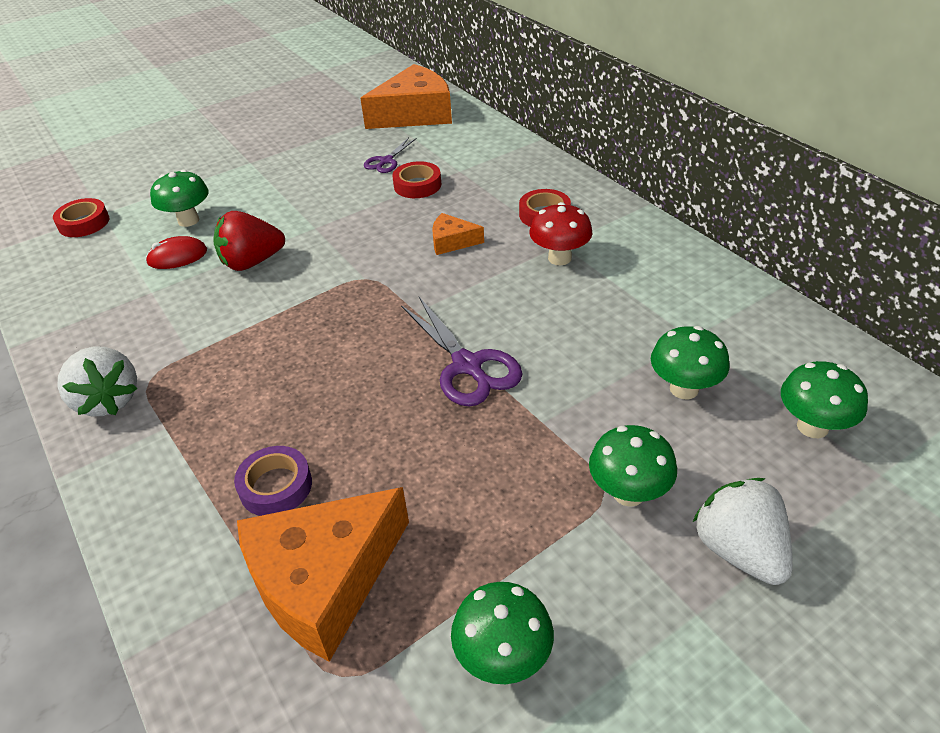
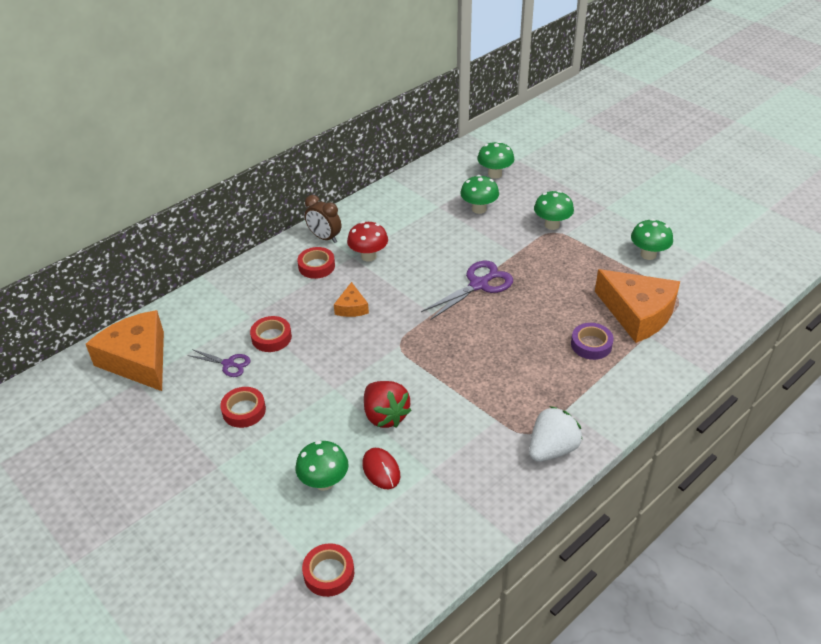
camera: 100 degrees left, 0 degrees up
white strawberry [693,478,793,585] -> none
none -> red tape [220,387,266,428]
none -> brown clock [305,195,341,243]

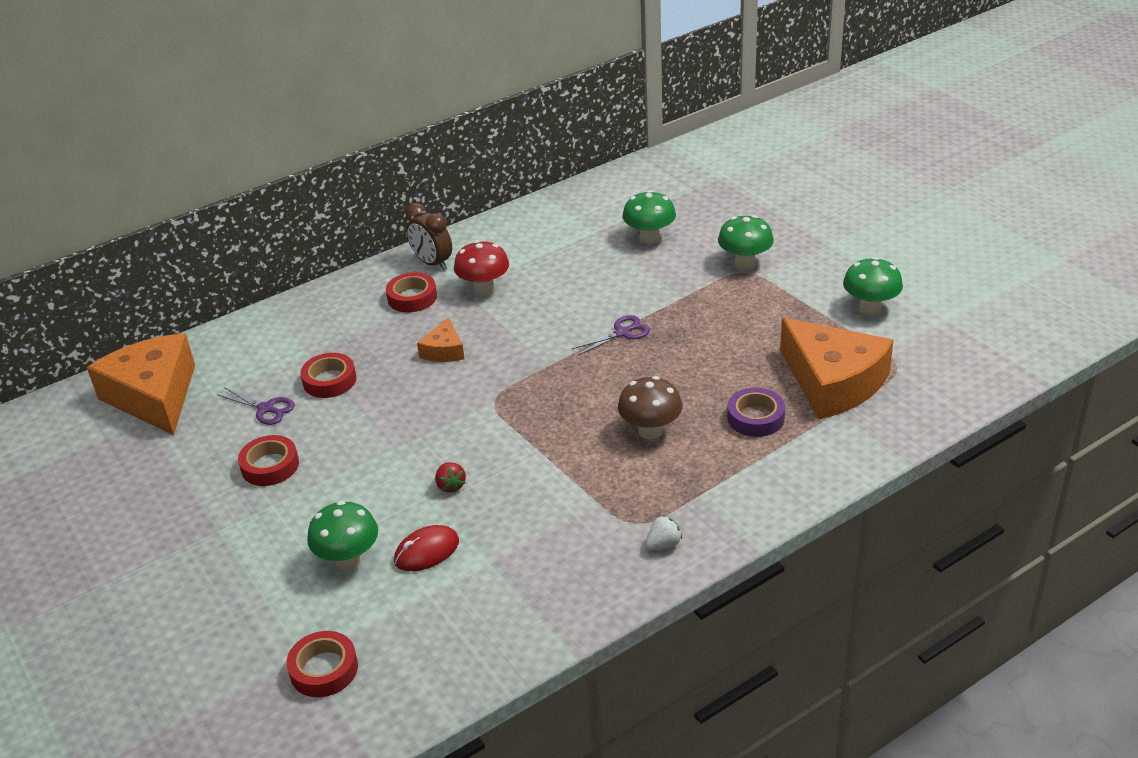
camera: 10 degrees right, 5 degrees down
red mouse [362,448,400,489] -> red mouse turned 75 degrees clockwise [394,525,459,571]
red strawberry [364,381,412,428] -> red strawberry [435,462,466,493], size x0.48
purple scissors [421,261,513,320] -> purple scissors [572,315,650,356], size x0.58
green mushroom [477,141,514,179] -> none
white strawberry [529,406,583,462] -> white strawberry [645,515,682,550], size x0.48
none -> brown mushroom [618,376,682,439]

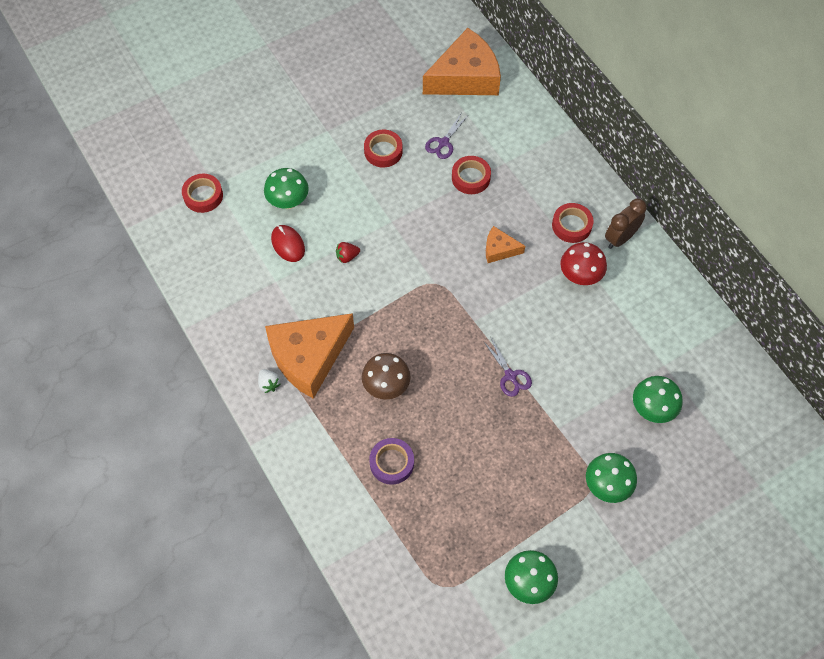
camera: 90 degrees right, 25 degrees up
orange cheese [780,318,894,419] -> orange cheese moved to [265,313,354,399]

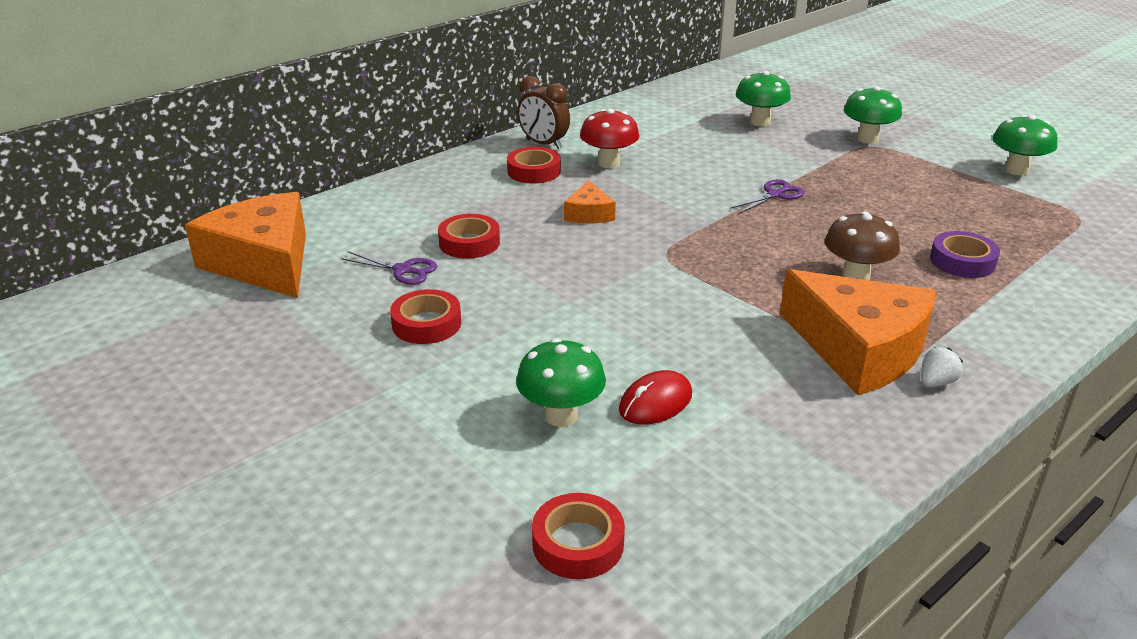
camera: 100 degrees left, 30 degrees down
red strawberry [336,242,360,263] -> none

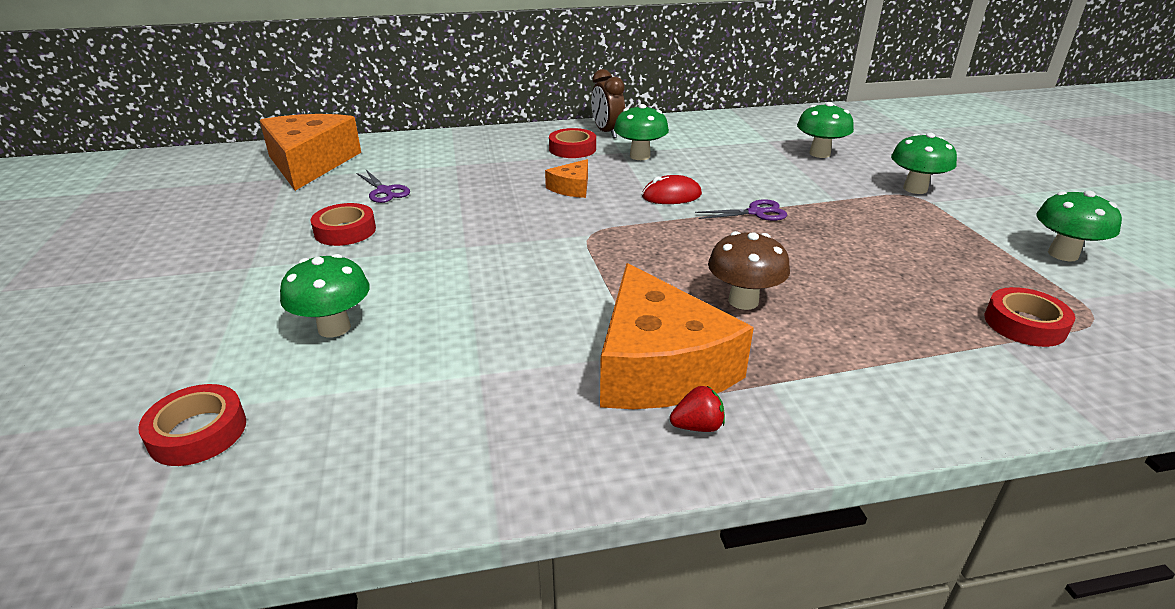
camera: 30 degrees right, 0 degrees up
red tape [438,214,500,259] -> red tape moved to [985,287,1075,347]
red mushroom [580,109,639,168] -> green mushroom [614,104,669,160]
red mouse [619,370,692,425] -> red mouse moved to [642,175,702,204]
white strawberry [921,347,963,387] -> red strawberry [670,386,725,432]
purple tape [930,231,1000,278] -> none

